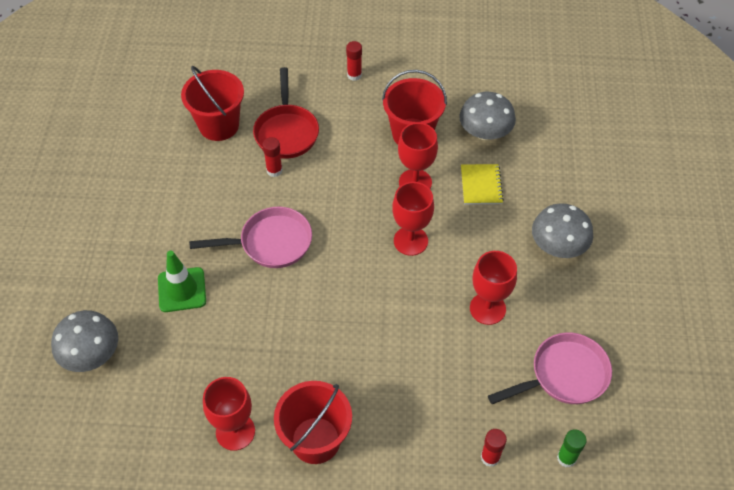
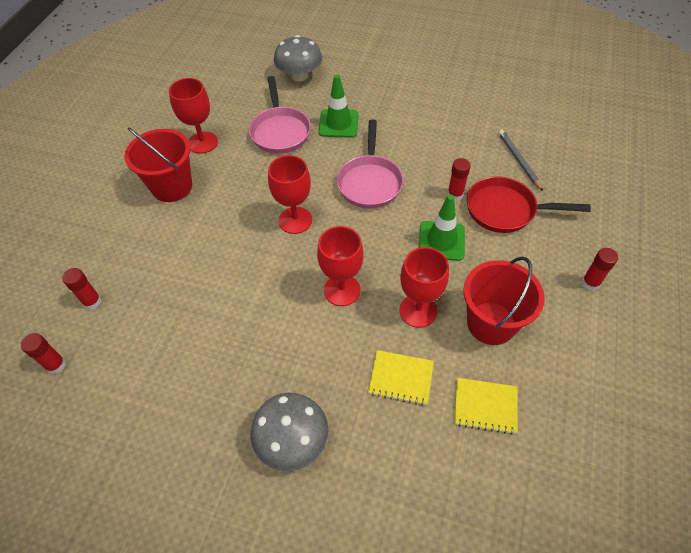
camera: 105 degrees right, 0 degrees up
red bucket [181,66,244,141] -> grey pencil [499,130,543,191]
grey mushroom [459,92,516,140] -> yellow notebook [454,378,518,435]
red goblet [470,251,517,325] -> red goblet moved to [268,155,312,234]
pink pan [488,333,612,404] -> pink pan moved to [249,76,311,154]
green glue stick [557,429,587,468] -> red glue stick [21,333,66,374]
none -> green traffic cone [419,195,465,261]

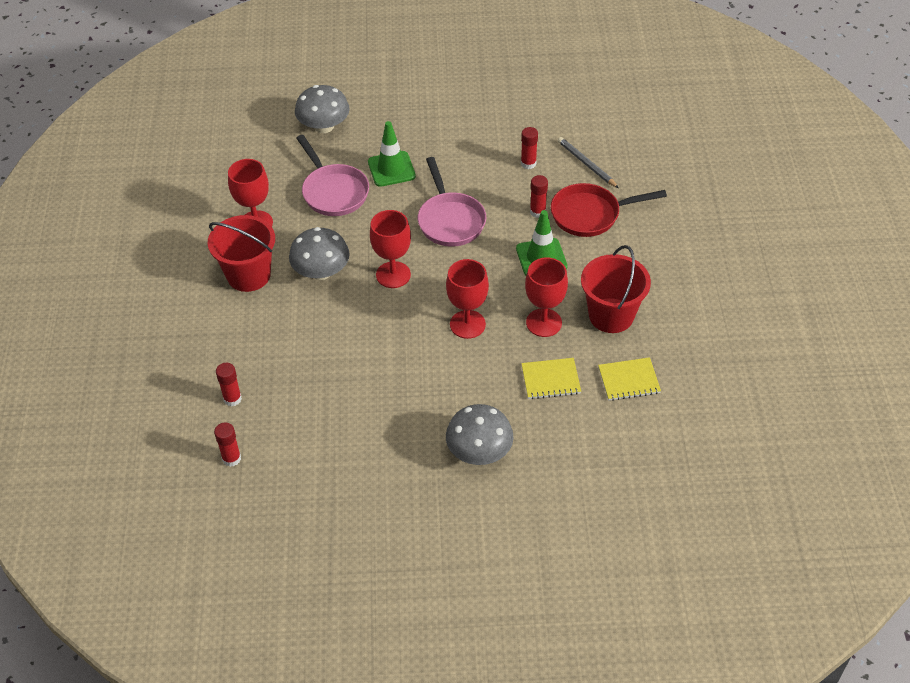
camera: 20 degrees left, 5 degrees down
red glue stick [582,248,618,291] -> red glue stick moved to [521,127,538,169]
none -> grey mushroom [289,227,350,280]

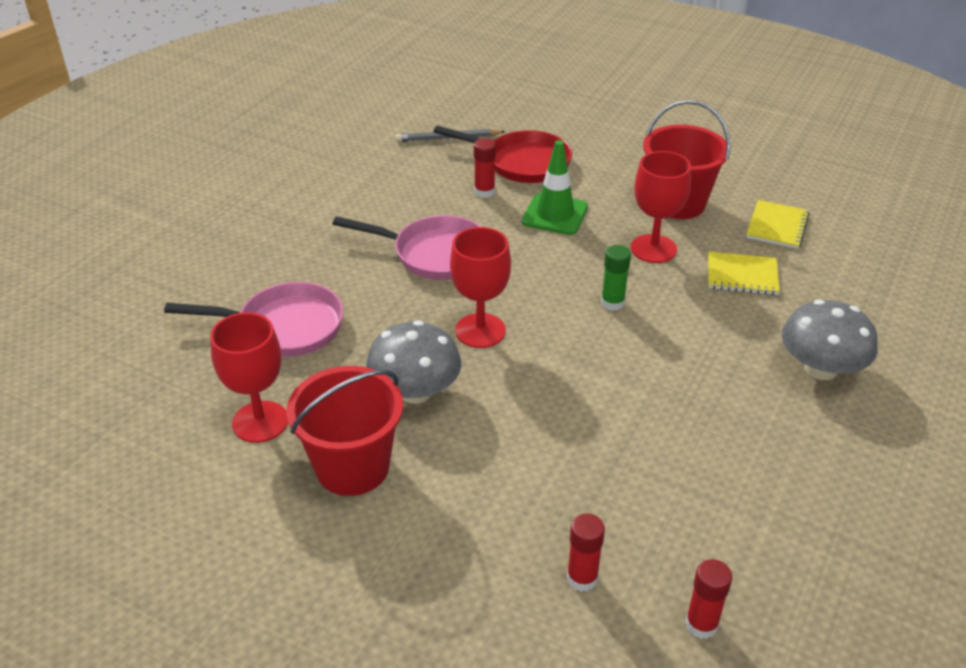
camera: 60 degrees left, 10 degrees down
grey mushroom [295,85,350,133] -> none
green traffic cone [368,121,416,187] -> none
red goblet [446,259,489,339] -> green glue stick [601,245,631,311]
red glue stick [521,127,538,169] -> none
yellow notebook [521,358,581,399] -> yellow notebook turned 75 degrees clockwise [708,252,780,295]
red pan [551,183,667,237] -> red pan turned 90 degrees counterclockwise [433,126,572,183]

